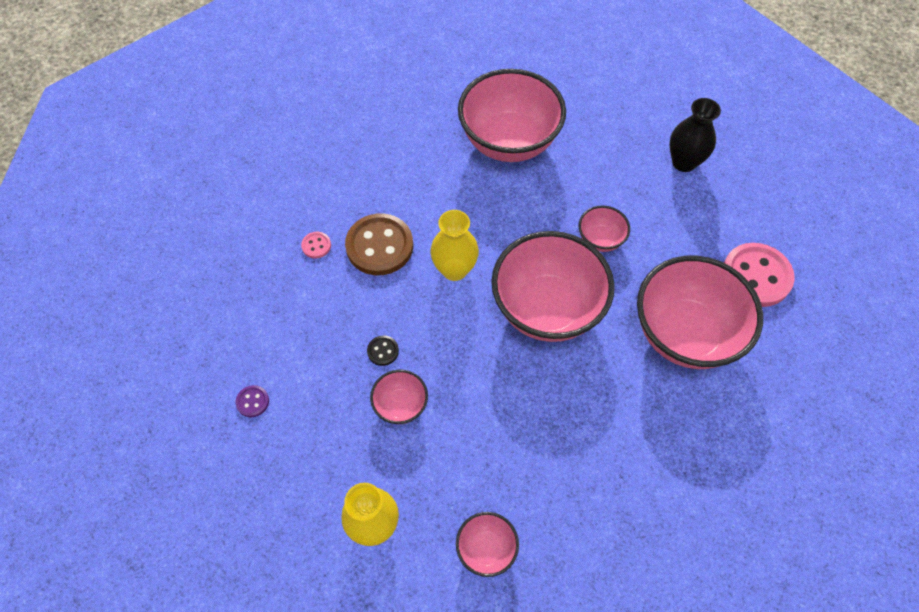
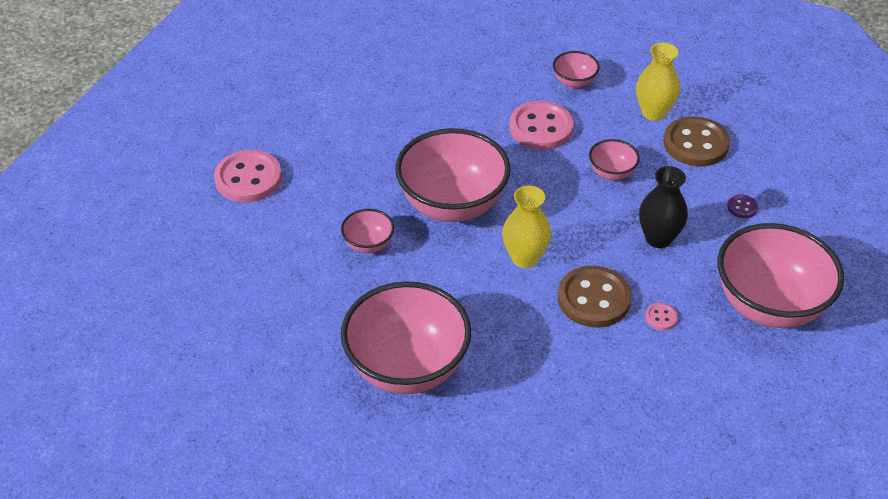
camera: 160 degrees left, 15 degrees down
black button [367,335,399,366] -> none
pink bowl [637,256,763,369] -> pink bowl moved to [718,223,844,328]
black vase [669,98,721,172] -> black vase moved to [639,166,688,248]
none -> pink button [509,101,574,150]
none -> brown button [663,116,730,167]

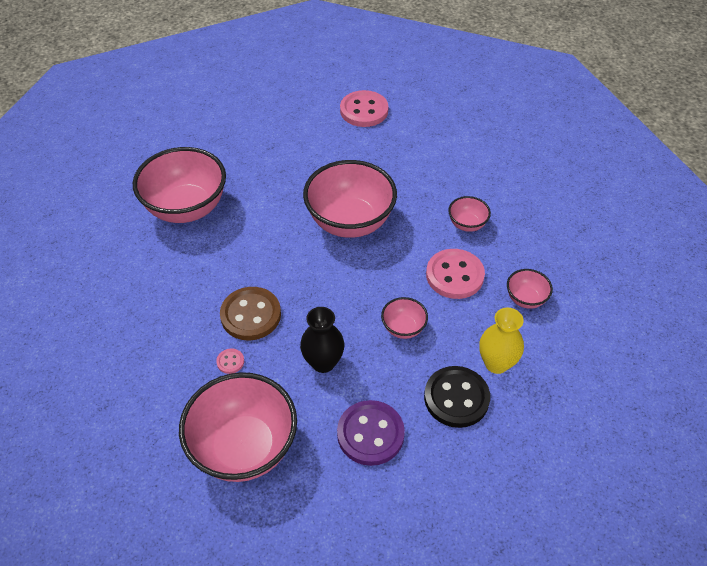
camera: 85 degrees right, 5 degrees up
pink bowl [341,209,394,253] -> pink bowl moved to [448,196,491,232]
yellow vase [502,185,552,268] -> none
brown button [663,116,730,167] -> black button [424,366,490,428]
purple button [727,194,758,218] -> purple button [337,400,405,466], size x2.30

